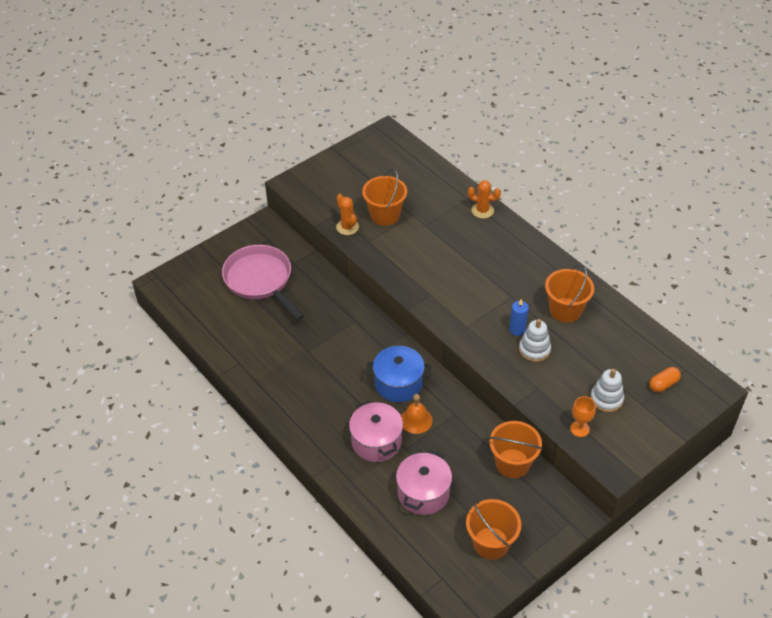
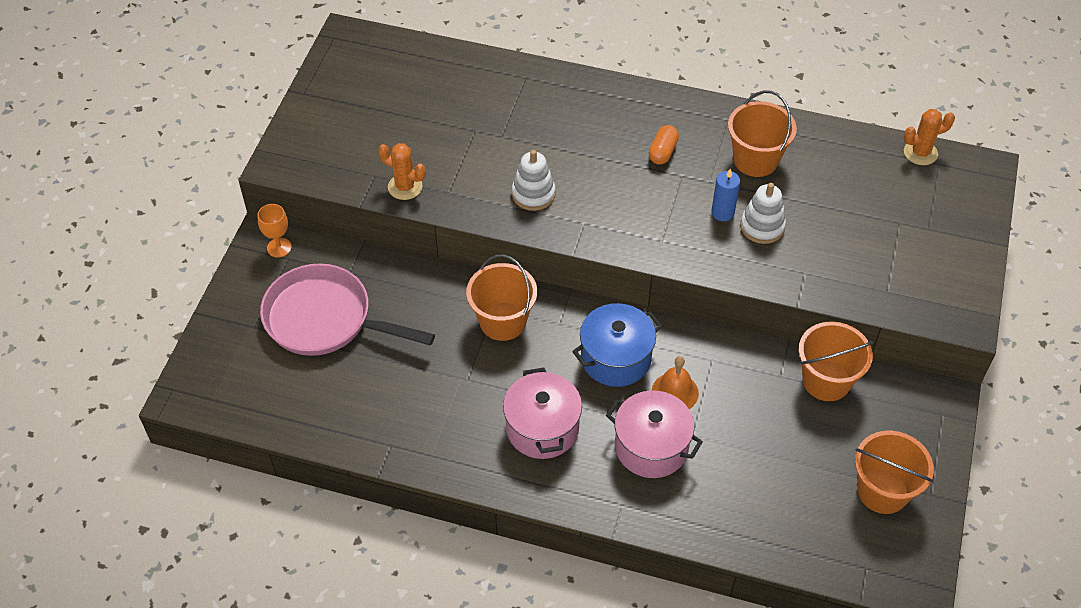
camera: 35 degrees left, 5 degrees up
orange bucket [362,169,407,226] -> orange bucket moved to [466,254,537,341]
pink pot [396,450,452,515] -> pink pot moved to [503,368,582,459]
orange cactus [468,180,501,219] -> orange cactus moved to [904,109,955,165]
orange goblet [570,396,596,437] -> orange goblet moved to [258,204,292,258]
white stacking toy [590,369,624,412] -> white stacking toy moved to [512,150,556,211]
orange capsule [649,367,681,392] -> orange capsule moved to [649,125,679,165]

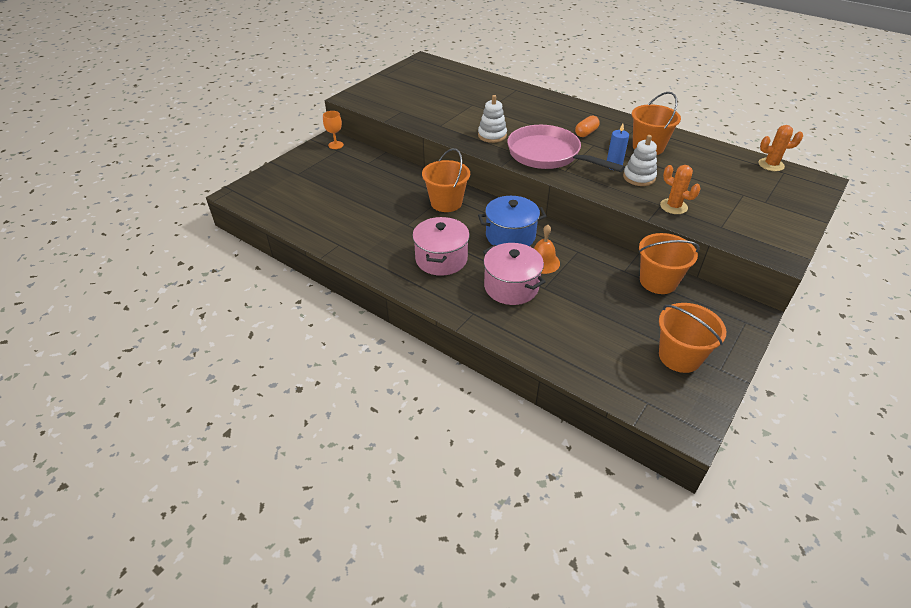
camera: 20 degrees right, 10 degrees down
pink pan [260,263,435,356] -> pink pan moved to [507,125,625,172]
orange cactus [378,143,426,200] -> orange cactus moved to [660,165,700,214]

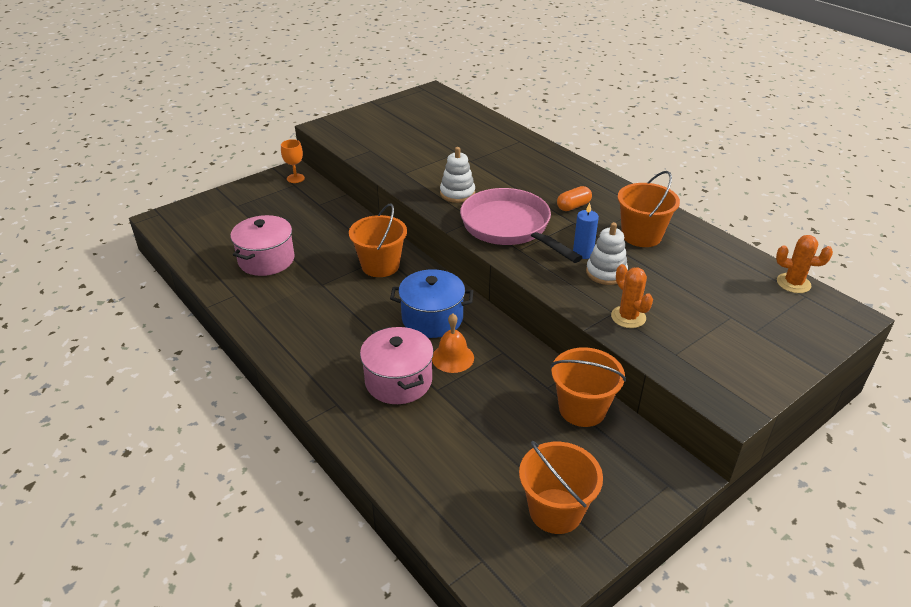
camera: 15 degrees right, 5 degrees down
pink pot [412,217,470,276] -> pink pot moved to [230,215,295,276]

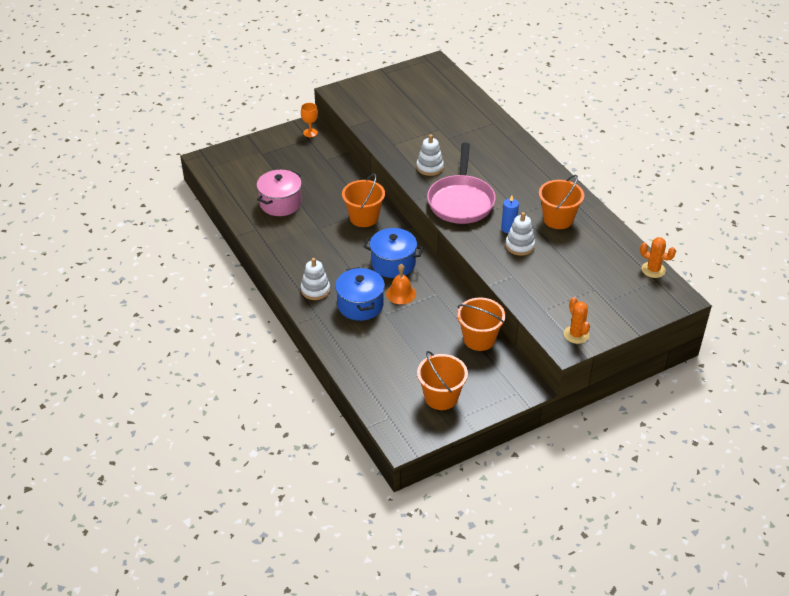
camera: 10 degrees right, 5 degrees up
pink pot [360,327,434,404] -> blue pot [335,267,385,321]
pink pan [460,188,583,263] -> pink pan turned 150 degrees counterclockwise [427,143,496,224]
orange capsule [557,186,592,211] -> none
orange cactus [611,264,653,328] -> orange cactus moved to [564,297,590,344]
none -> white stacking toy [301,258,330,300]

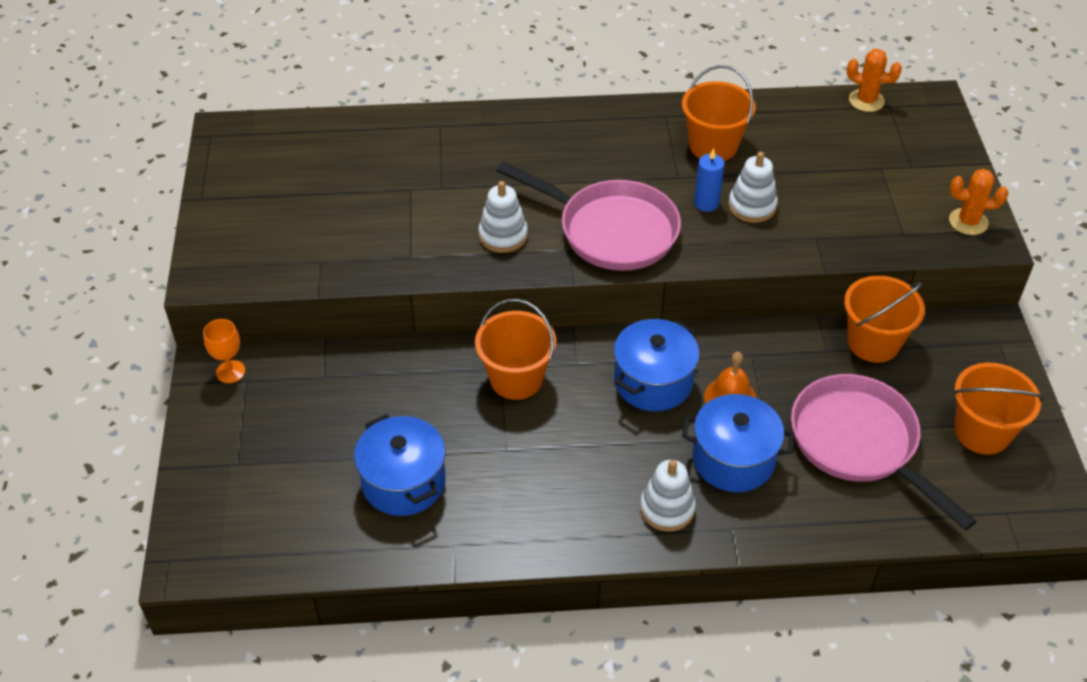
camera: 65 degrees left, 5 degrees up
pink pot [257,170,302,216] -> blue pot [354,414,446,516]
orange cactus [640,237,676,278] -> orange cactus turned 60 degrees clockwise [847,49,902,112]
none -> pink pan [791,374,977,530]

